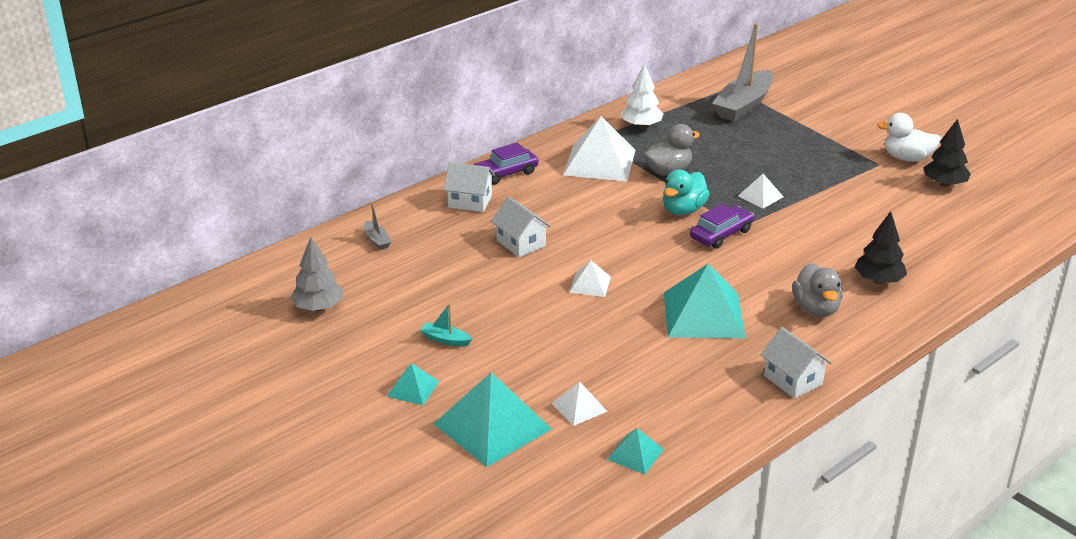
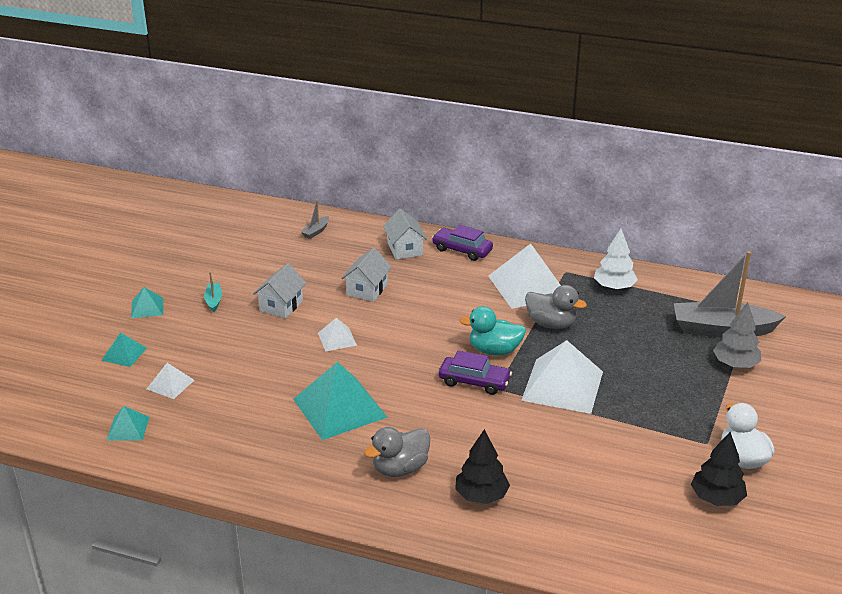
camera: 60 degrees right, 0 degrees up
grey tree [290,237,343,311] -> grey tree moved to [713,302,761,368]
turquoise pyramid [434,372,552,467] -> turquoise pyramid [101,332,147,367], size x0.49
white pyramid [738,174,783,208] -> white pyramid [521,340,603,414], size x2.04
white house [761,327,832,399] -> white house moved to [253,263,307,319]

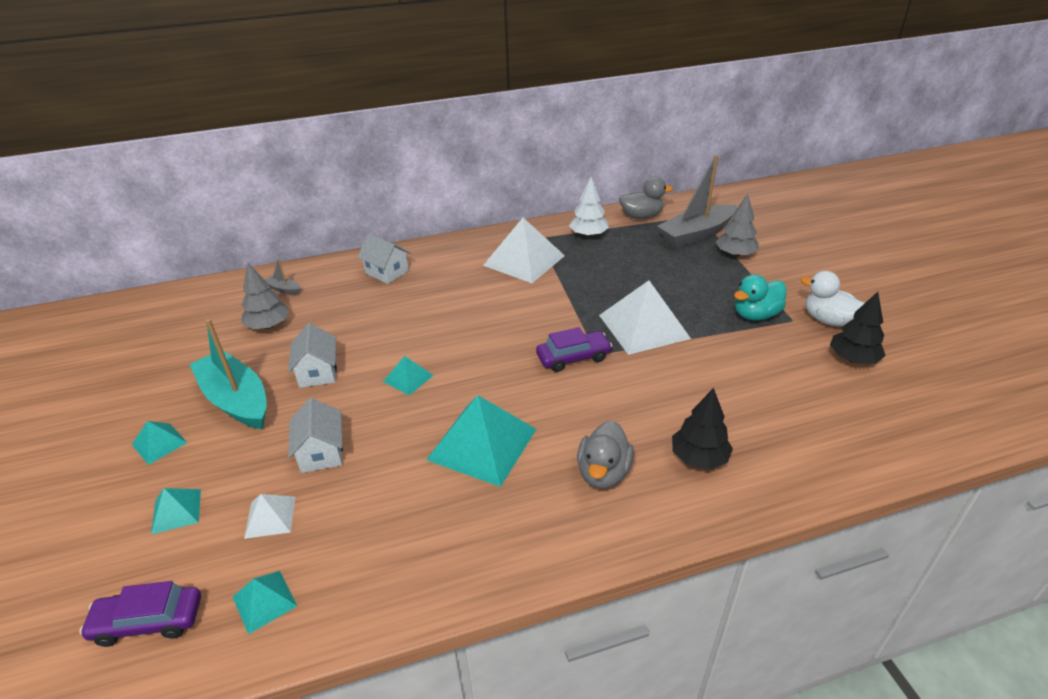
camera: 35 degrees left, 5 degrees up
turquoise boat [204,272,222,312] -> turquoise boat [190,319,267,429], size x2.38
grey boat [301,200,329,239] -> grey boat turned 120 degrees clockwise [265,259,301,294]
white pyramid [318,318,357,352] -> turquoise pyramid [383,356,434,395]
white house [341,248,392,302] -> white house moved to [288,398,343,473]
purple car [432,225,493,261] -> purple car moved to [79,581,201,647]
turquoise duck [459,306,526,355] -> turquoise duck moved to [734,274,786,320]
grey duck [525,285,587,329] -> grey duck moved to [619,177,673,219]
none -> grey tree [242,263,289,329]

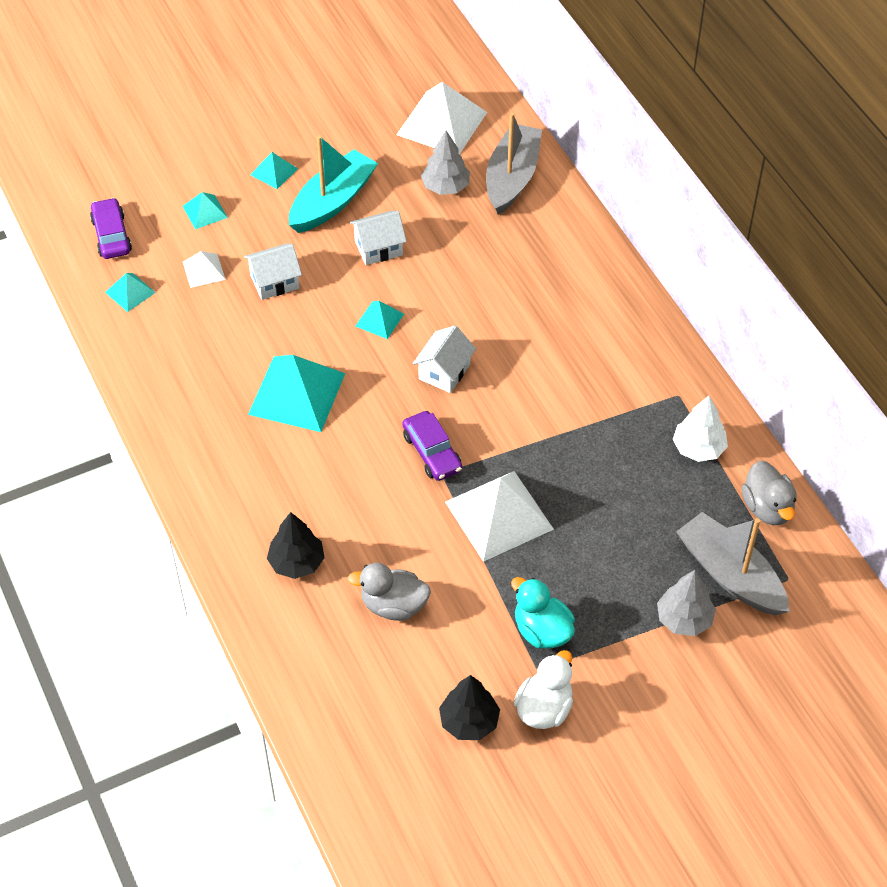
camera: 80 degrees right, 15 degrees up
grey boat [265,259,301,294] -> grey boat [486,112,542,215], size x2.38
white house [357,234,410,284] -> white house moved to [413,325,476,393]
white pyramid [483,218,565,283] -> white pyramid moved to [396,82,487,154]
grey duck [577,420,634,489] -> grey duck moved to [348,563,431,621]

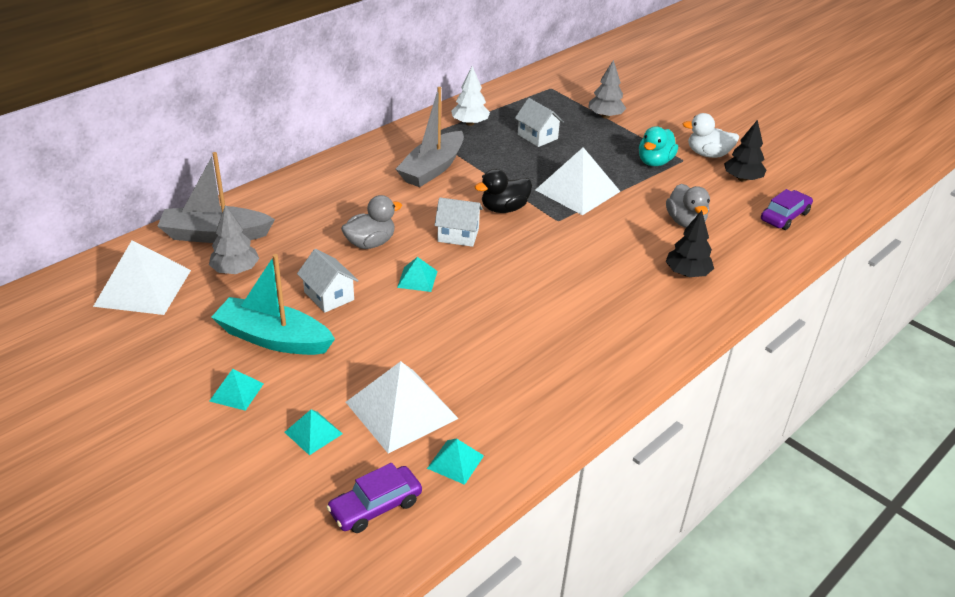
camera: 110 degrees left, 15 degrees down
white pyramid [183,251,226,288] -> white pyramid [346,361,459,453], size x2.04
white house [244,244,302,300] -> white house moved to [515,98,564,147]
turquoise pyramid [248,355,345,432] -> none
purple car [403,411,462,481] -> purple car moved to [761,189,813,230]
grey boat [676,512,790,615] -> grey boat moved to [396,87,464,187]
grey duck [742,461,797,525] -> grey duck moved to [341,195,402,249]
none -> black duck [475,169,532,213]

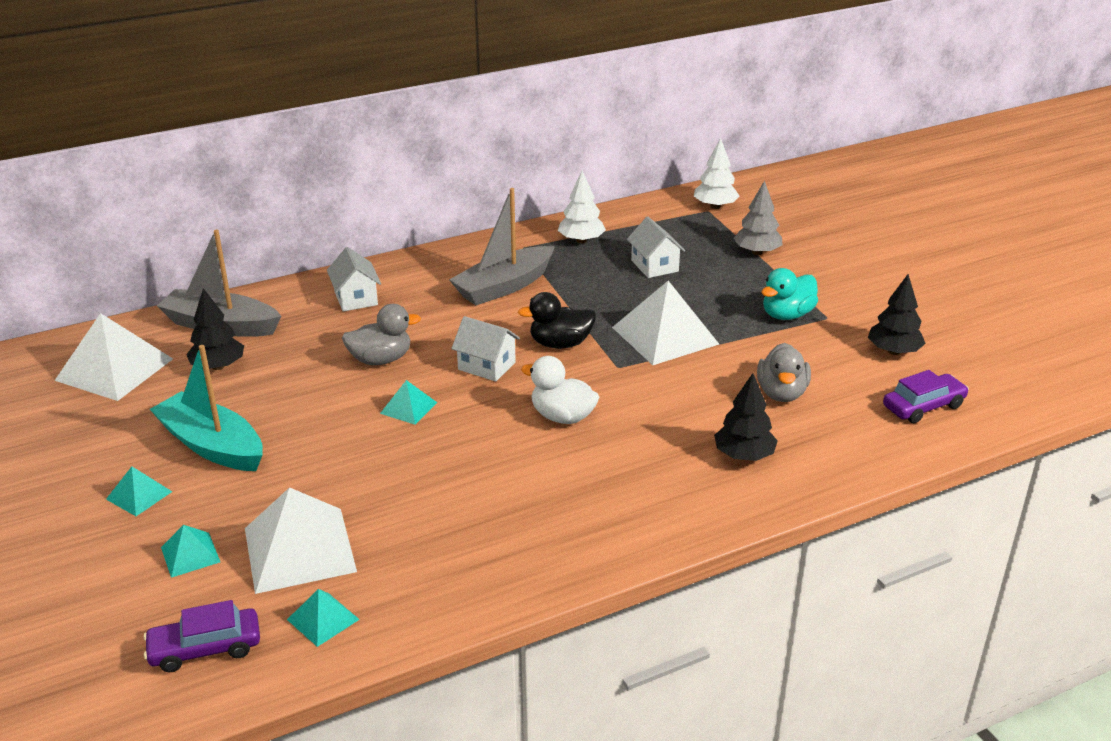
camera: 20 degrees right, 5 degrees down
grey tree [209,205,259,274] -> black tree [186,288,244,370]
white house [297,249,359,313] -> white house moved to [327,247,381,311]
white duck [683,113,739,158] -> white duck moved to [521,356,599,424]
none -> white tree [694,138,740,209]

